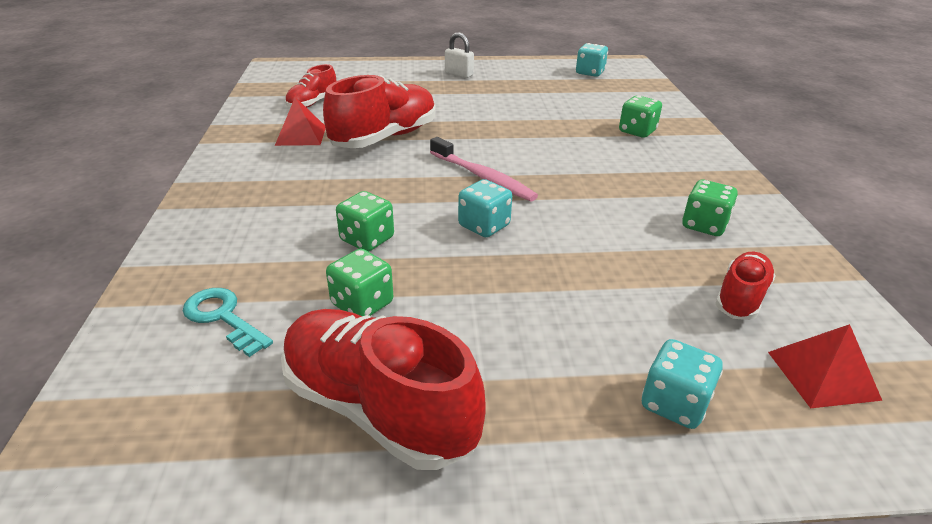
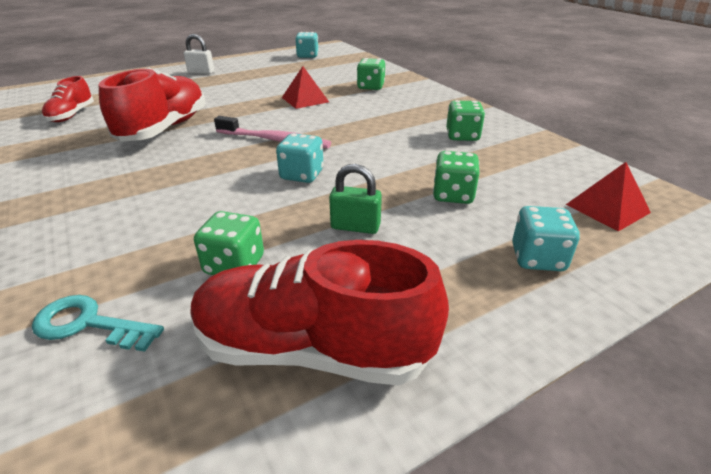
camera: 25 degrees left, 0 degrees up
red pyramid [275,97,326,146] -> red pyramid moved to [282,66,329,109]
green dice [336,191,394,252] -> green dice moved to [433,151,479,204]
red shoe [715,252,776,320] -> none
none -> green padlock [329,164,382,234]

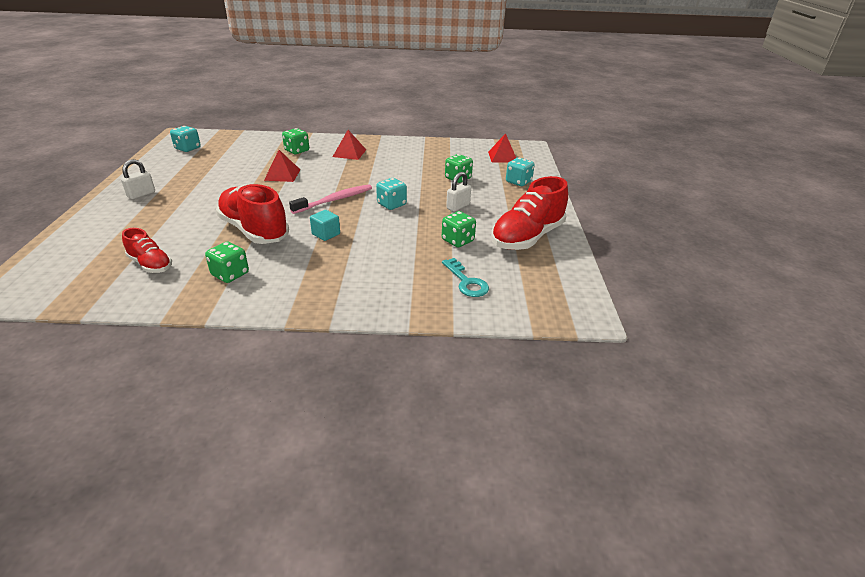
camera: 60 degrees left, 0 degrees up
turquoise key [32,295,164,352] -> turquoise key turned 75 degrees counterclockwise [442,258,489,297]
green padlock [329,164,382,234] -> white padlock [446,172,471,212]
green dice [446,100,485,141] -> green dice moved to [205,242,249,283]
none -> turquoise cube [310,210,340,241]
none -> red pyramid [333,130,366,160]

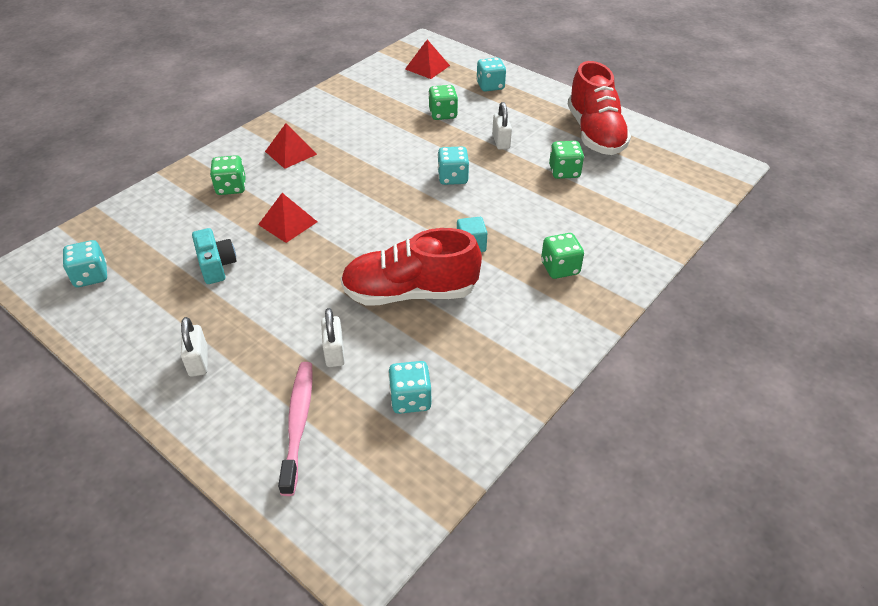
camera: 50 degrees left, 10 degrees up
red shoe [122,228,172,273] -> turquoise dice [388,361,432,414]
green dice [205,242,249,283] -> green dice moved to [541,233,584,279]
pink toothbrush [289,184,372,214] -> pink toothbrush moved to [278,362,312,496]
turquoise key [442,258,489,297] -> none
none -> turquoise camera [192,228,237,284]
none -> white padlock [321,308,345,367]

